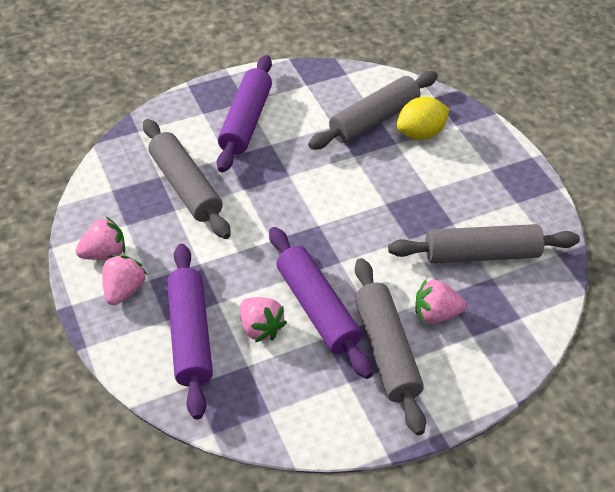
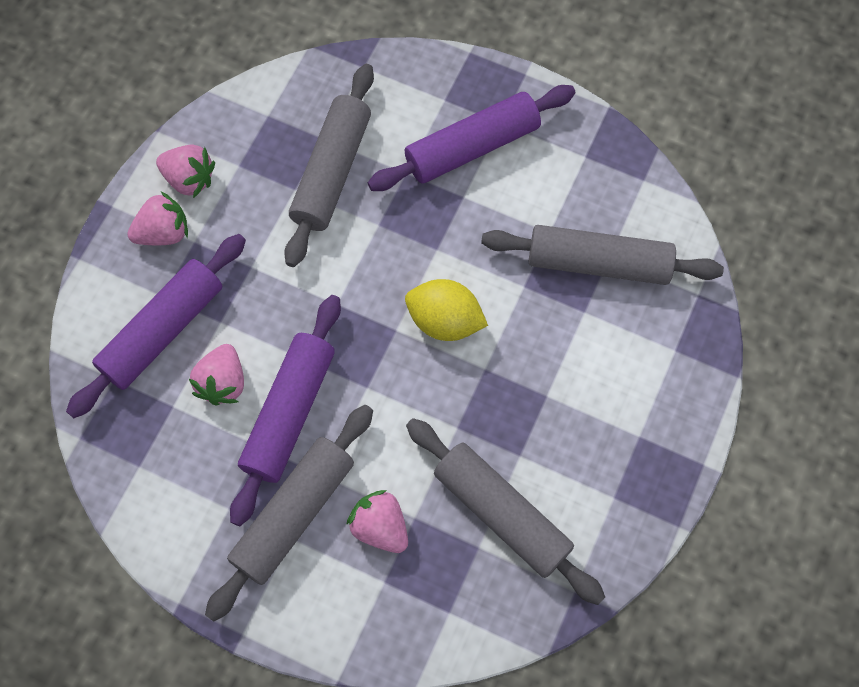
camera: 50 degrees right, 20 degrees up
yellow lemon [396,97,449,140] -> yellow lemon moved to [405,279,488,341]

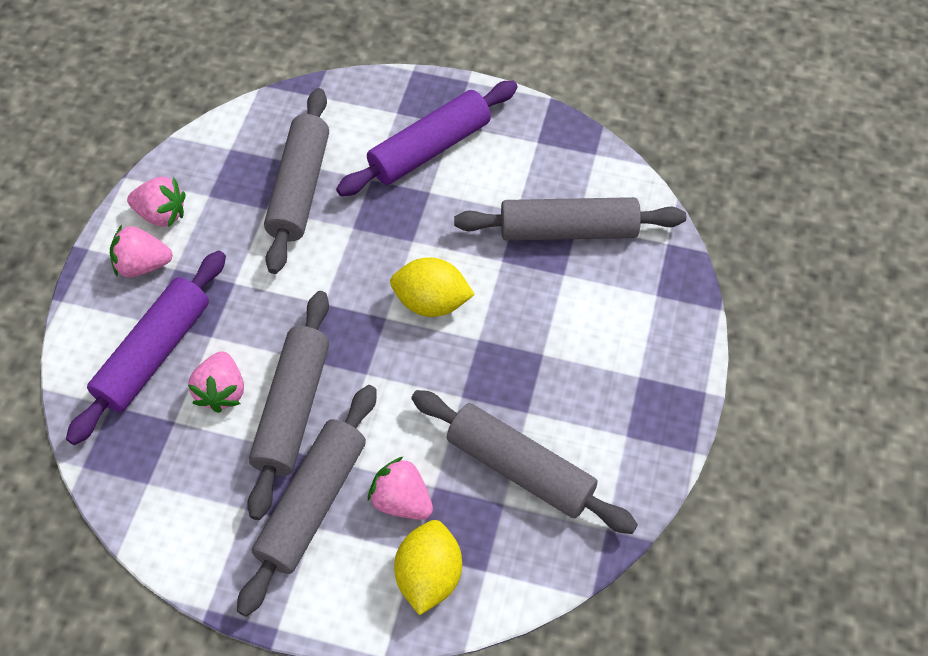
camera: 10 degrees left, 10 degrees down
pink strawberry [127,191,188,245] -> pink strawberry turned 150 degrees counterclockwise [110,225,173,277]
purple rolling pin [230,295,341,526] -> grey rolling pin [247,291,329,520]
none -> yellow lemon [394,520,462,615]

